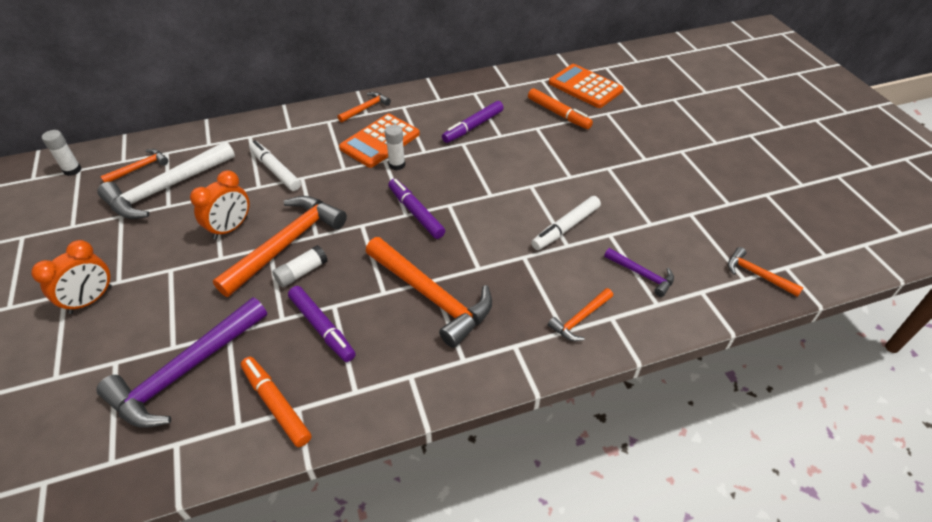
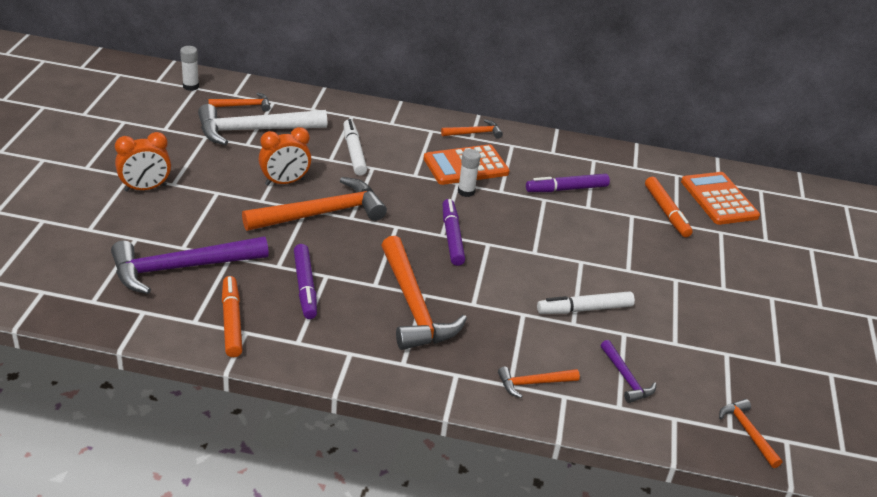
camera: 25 degrees right, 10 degrees down
white glue stick [272,245,328,288] -> none

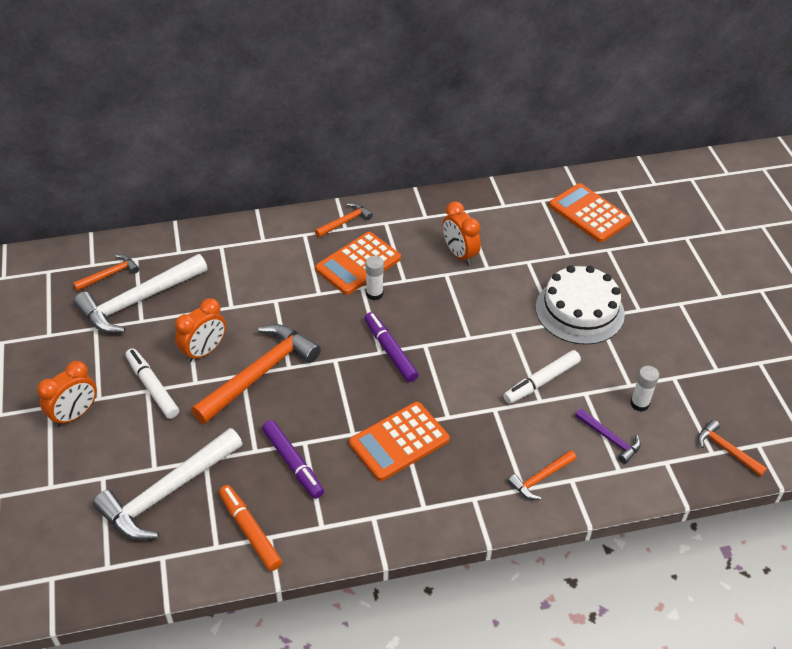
camera: 20 degrees left, 10 degrees up
purple hammer [111,236,269,294] -> white hammer [93,428,243,540]
white glue stick [180,46,199,91] -> white glue stick moved to [630,366,659,412]
white marker [343,119,367,176] -> white marker moved to [126,348,179,419]
orange hammer [381,236,467,350] -> orange calculator [349,402,450,481]
purple marker [526,174,610,192] -> orange clock [443,201,481,265]
orange marker [645,177,693,237] -> none
none -> white cake [536,265,625,345]

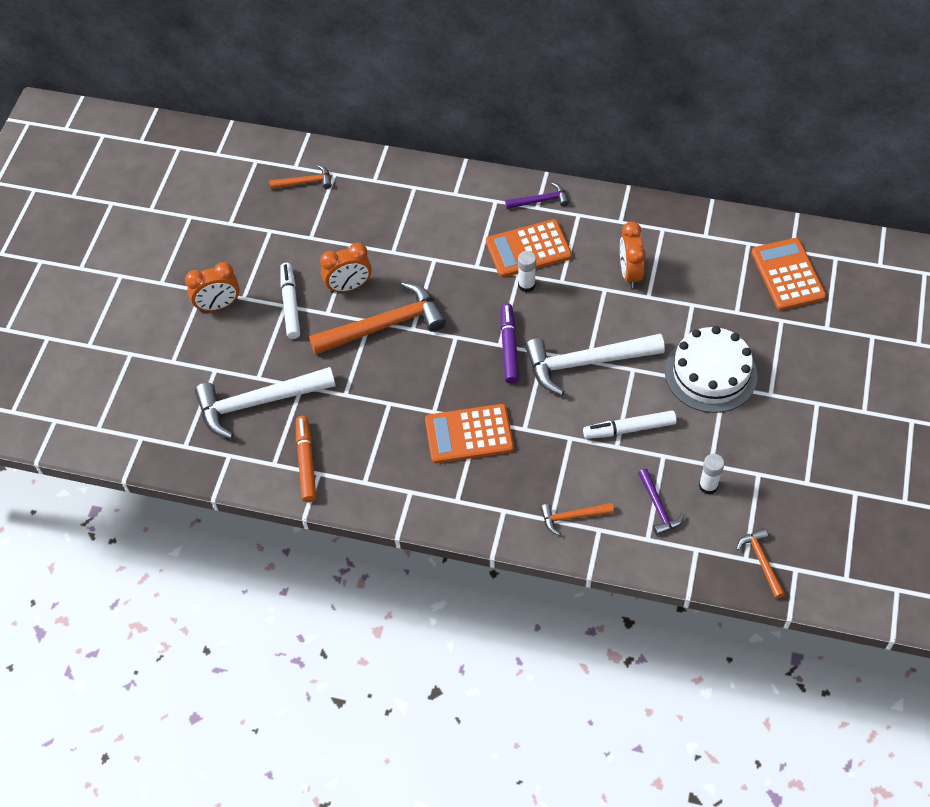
camera: 30 degrees right, 10 degrees up
white hammer [74,254,207,333] -> white hammer moved to [525,334,665,395]
purple marker [262,420,324,499] -> none
orange hammer [315,203,373,238] -> purple hammer [505,182,569,209]

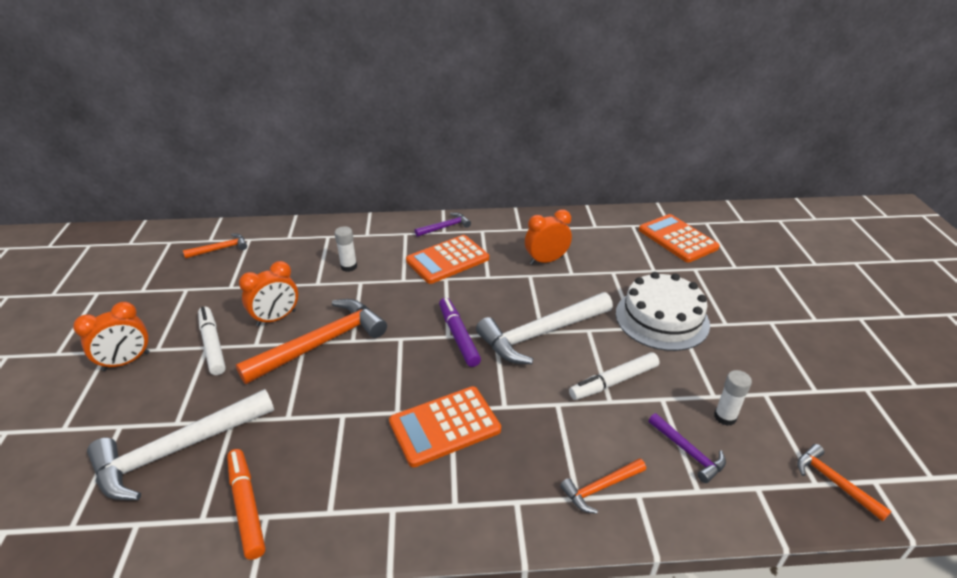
camera: 20 degrees left, 20 degrees down
white glue stick [518,251,536,292] -> white glue stick moved to [335,226,357,272]
orange clock [620,221,646,288] -> orange clock turned 90 degrees clockwise [525,210,572,265]

